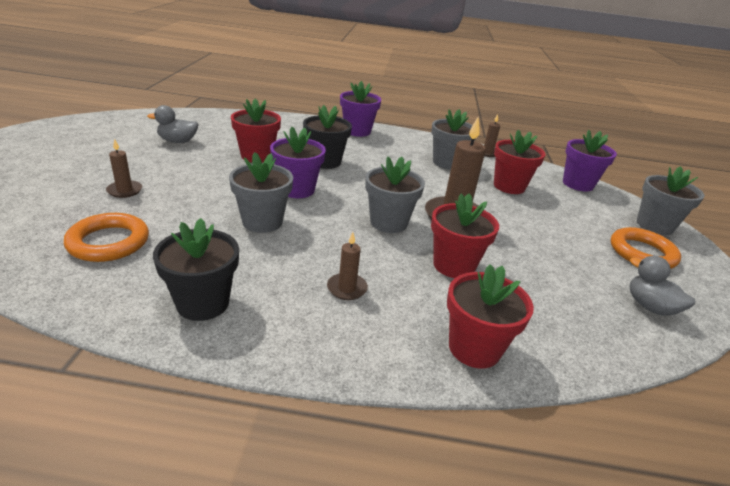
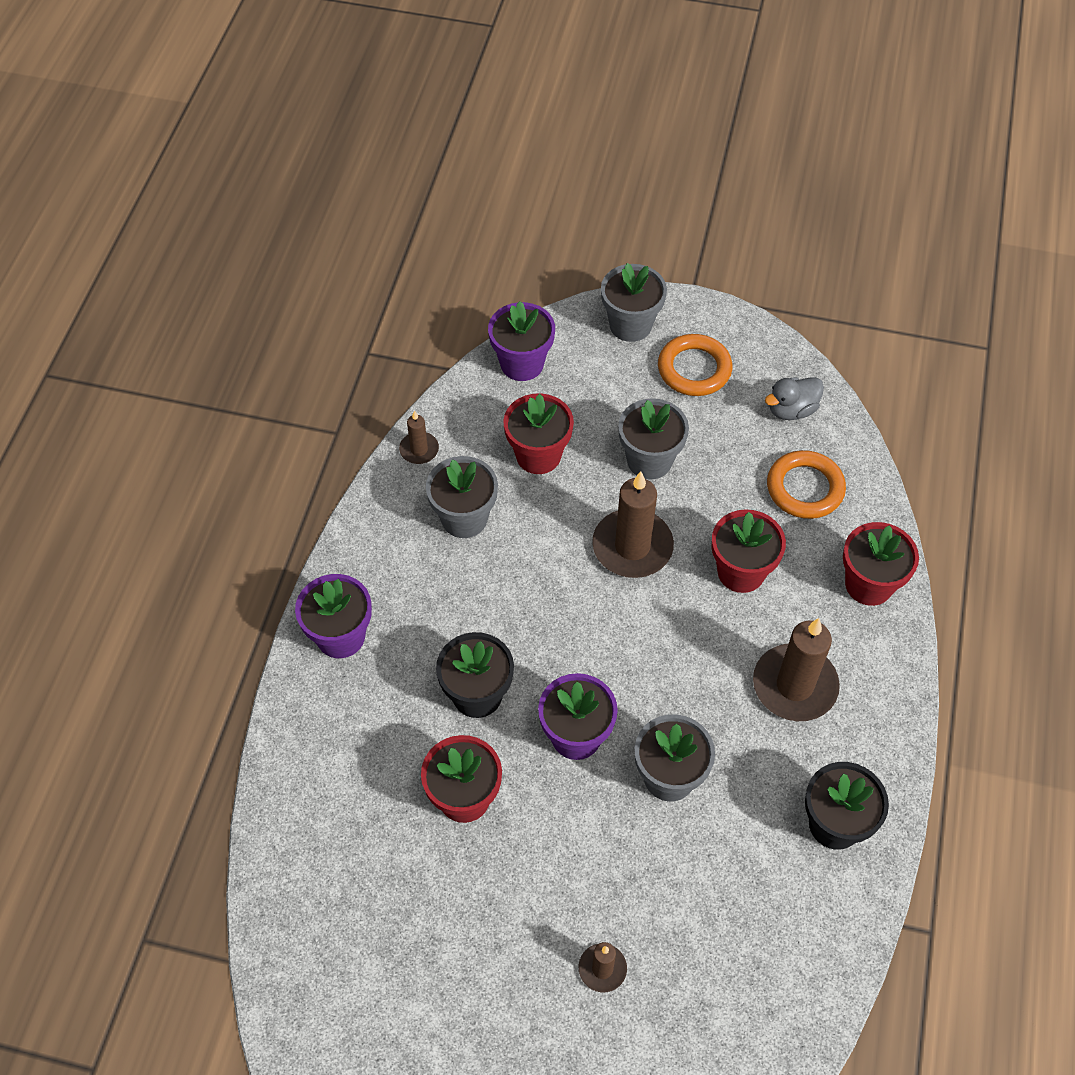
camera: 80 degrees left, 25 degrees up
orange ring [64,213,149,262] -> orange ring moved to [767,450,846,519]
grey duck [147,105,199,143] -> none
brown candle [327,232,368,300] -> brown candle [753,618,840,721], size x1.97
grey flower pot [365,157,425,233] -> grey flower pot moved to [618,398,689,479]

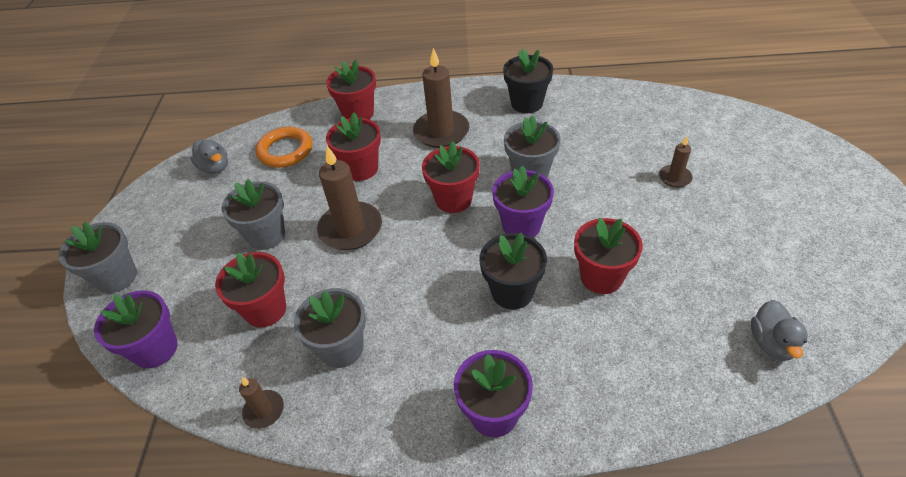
camera: 100 degrees left, 10 degrees down
orange ring [658,334,732,396] -> none
none -> red flower pot [422,141,480,213]
none -> grey duck [751,300,808,361]

